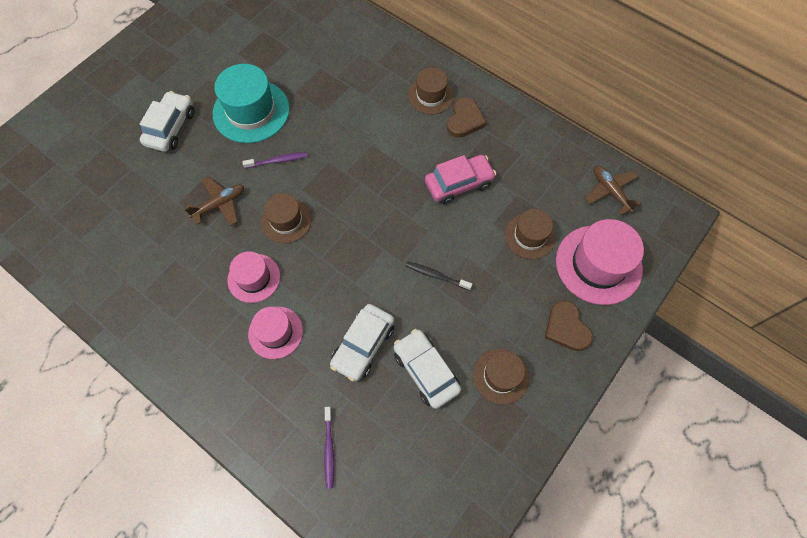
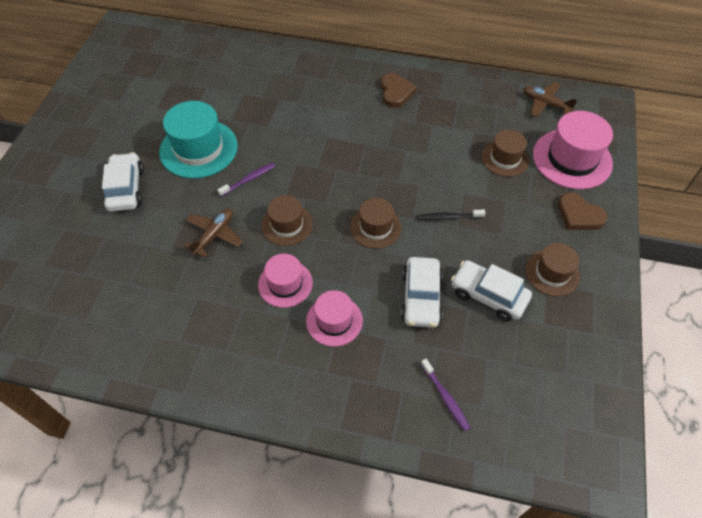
camera: 25 degrees left, 10 degrees down
brown hat [408,68,454,114] -> brown hat moved to [350,198,402,249]
pink car [425,155,496,205] -> none

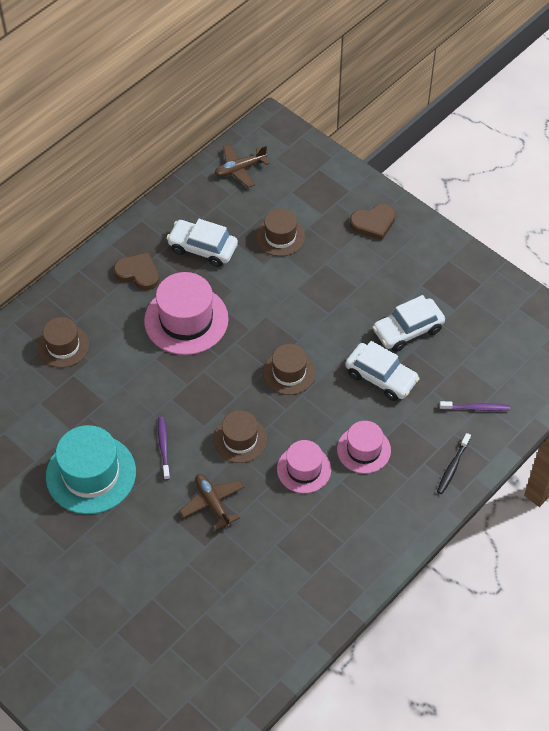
camera: 60 degrees left, 0 degrees up
white car [102,152,144,212] -> white car moved to [166,219,238,267]
black toothbrush [417,210,485,220] -> black toothbrush moved to [437,433,471,494]
brown hat [525,243,580,296] -> brown hat moved to [37,317,89,368]
pink hat [533,111,613,189] -> pink hat moved to [144,272,229,355]

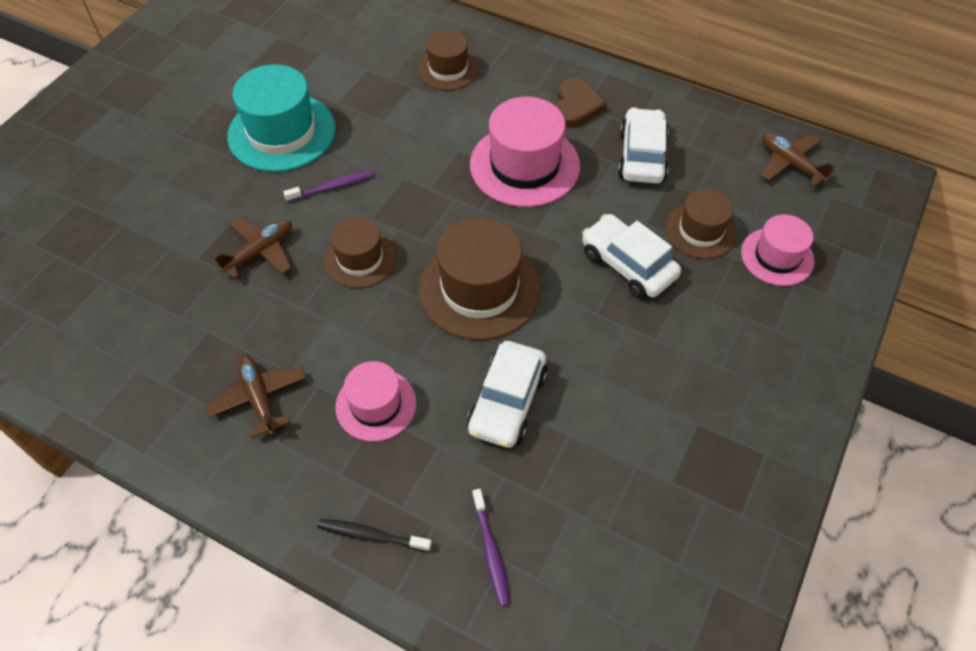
camera: 75 degrees right, 0 degrees up
brown hat [263,344,315,395] -> brown hat [419,217,541,340], size x1.65
pink hat [277,440,331,493] -> pink hat moved to [741,214,815,286]
brown heart [350,204,396,240] -> none
white car [372,295,445,352] -> white car moved to [582,214,681,299]
none -> brown plane [205,355,306,439]

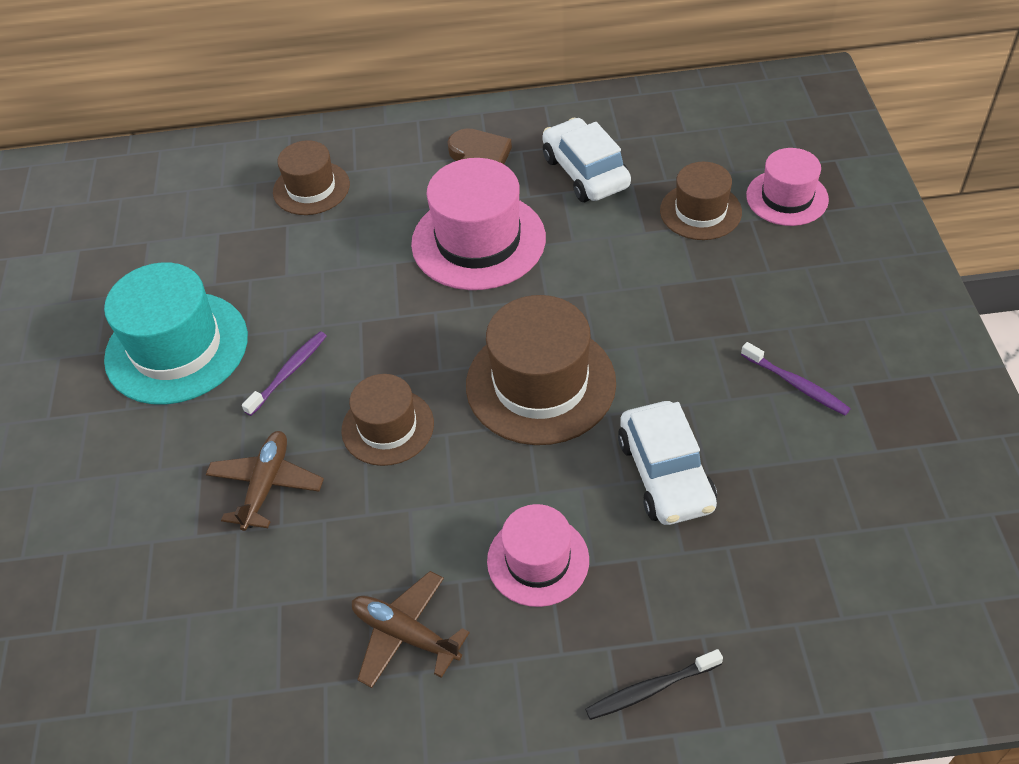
camera: 30 degrees left, 5 degrees down
purple toothbrush [472,489,510,606] -> purple toothbrush moved to [741,342,851,416]
white car [582,214,681,299] -> none
brown plane [761,133,836,187] -> none

